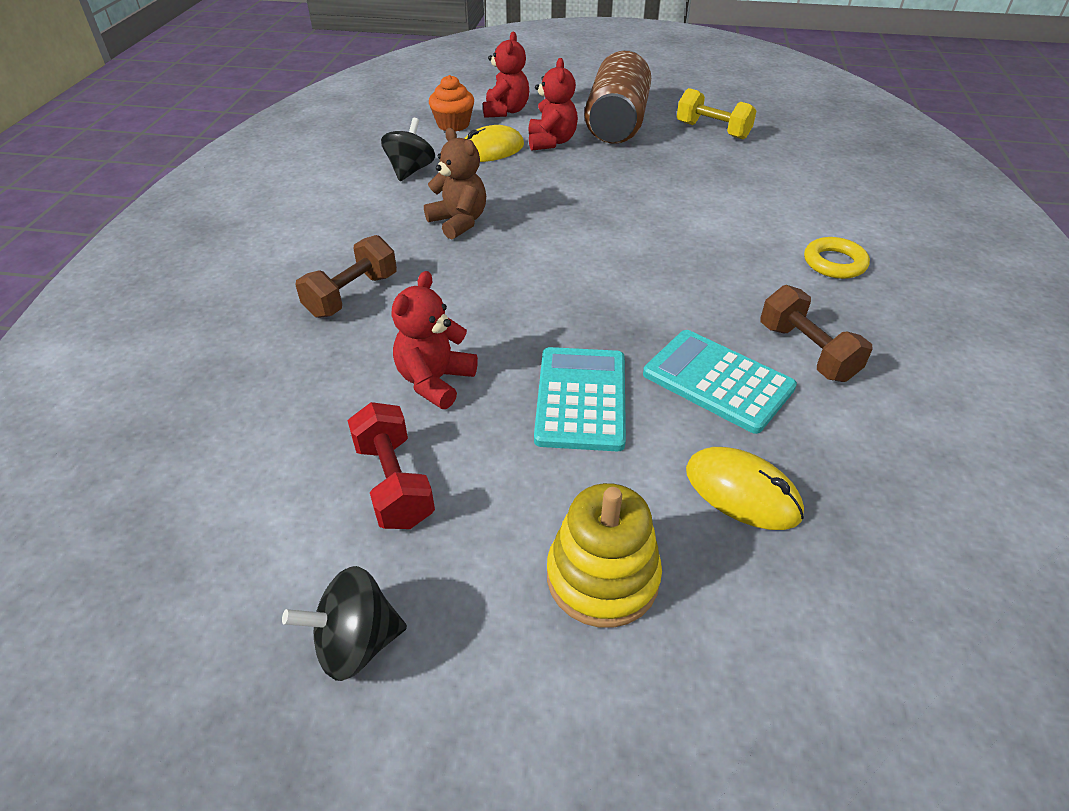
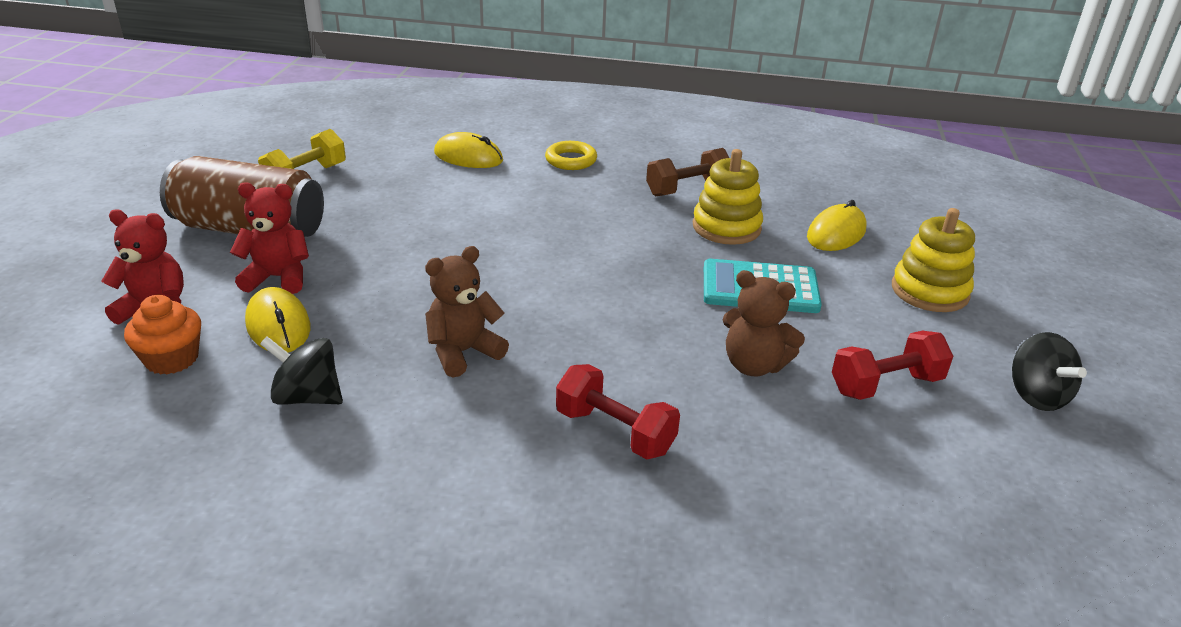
camera: 90 degrees left, 10 degrees down
brown dumbbell [295,235,397,318] -> red dumbbell [556,364,680,460]
red teddy bear [392,271,478,409] -> brown teddy bear [722,270,805,376]
turquoise calculator [643,330,797,434] -> yellow stacking toy [693,149,763,245]
none -> yellow mouse [434,132,503,168]

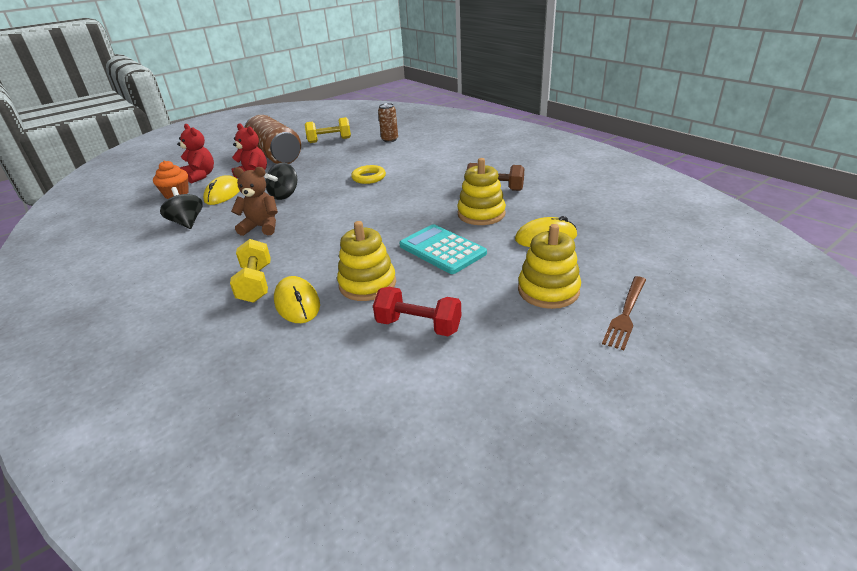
camera: 45 degrees right, 0 degrees up
yellow mouse [434,132,503,168] -> yellow mouse moved to [274,276,320,323]
yellow ring [545,141,597,170] -> yellow ring moved to [351,165,386,184]
red dumbbell [556,364,680,460] -> yellow dumbbell [230,239,271,303]
brown teddy bear [722,270,805,376] -> yellow stacking toy [337,221,396,301]
black spinning top [1012,332,1087,411] -> black spinning top moved to [265,163,297,200]
none -> brown can [378,103,398,142]
none -> brown fork [602,276,646,350]

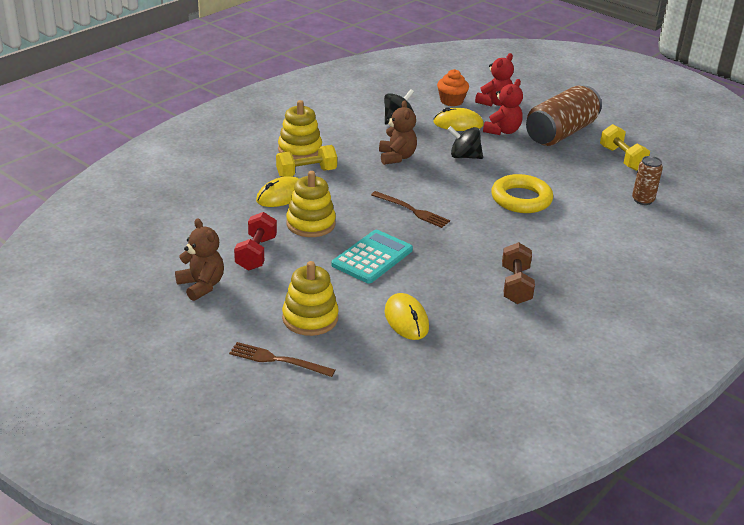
camera: 75 degrees right, 0 degrees up
yellow ring [351,165,386,184] -> yellow ring [491,174,553,213], size x1.55
yellow stacking toy [457,158,506,225] -> yellow stacking toy moved to [278,100,322,159]
none -> brown teddy bear [175,218,224,301]
none -> brown fork [371,191,450,228]

